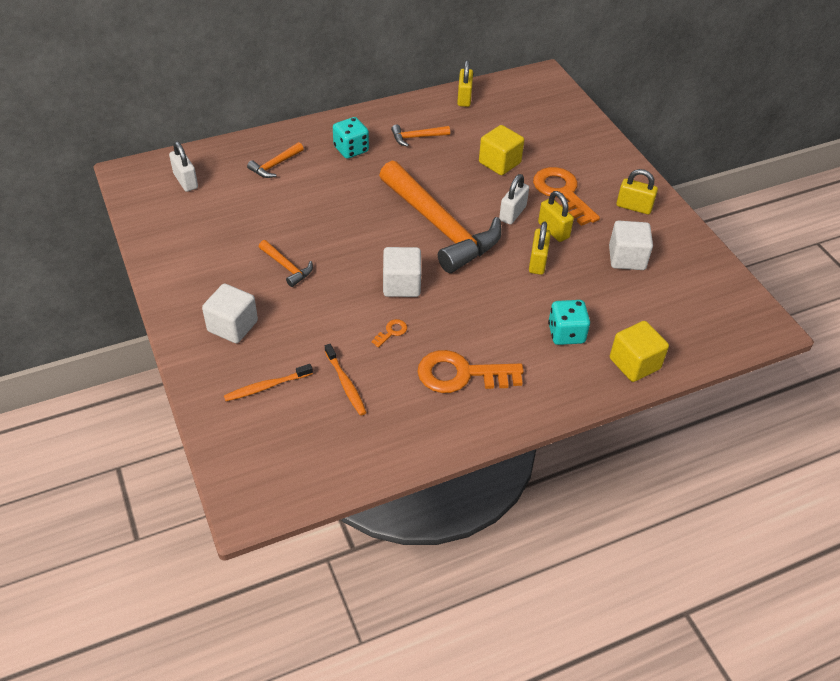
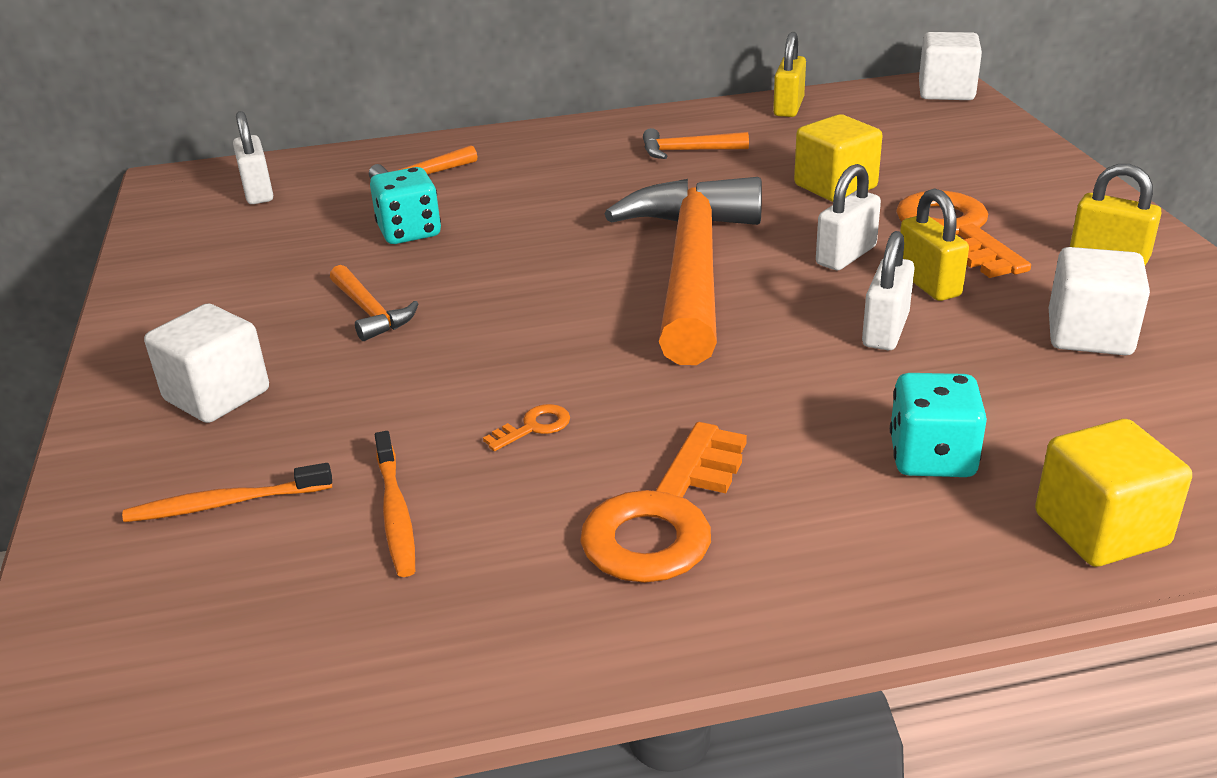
camera: 15 degrees right, 15 degrees down
turquoise dice [333,117,369,159] -> turquoise dice moved to [370,167,441,244]
orange hammer [379,161,502,273] -> orange hammer turned 150 degrees counterclockwise [605,177,762,365]
white cube [383,247,421,297] -> white cube moved to [919,32,982,100]
orange key [418,350,524,393] -> orange key turned 75 degrees counterclockwise [580,422,747,583]
yellow padlock [529,222,551,275] -> white padlock [862,231,915,350]

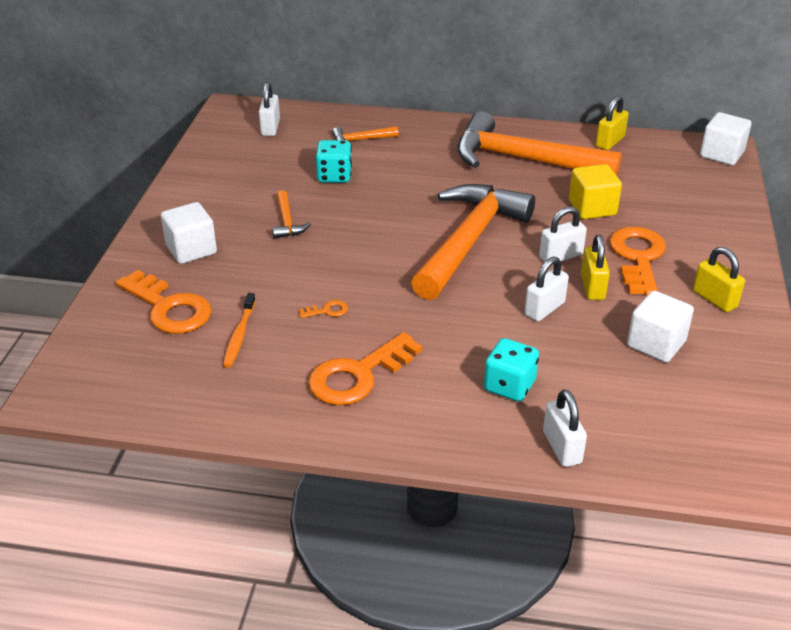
camera: 20 degrees right, 5 degrees up
orange toothbrush [122,463,332,522] -> orange key [116,270,211,334]
orange hammer [643,128,749,159] -> orange hammer [457,111,622,176], size x2.44
yellow cube [1035,419,1192,567] -> white padlock [543,389,587,467]

